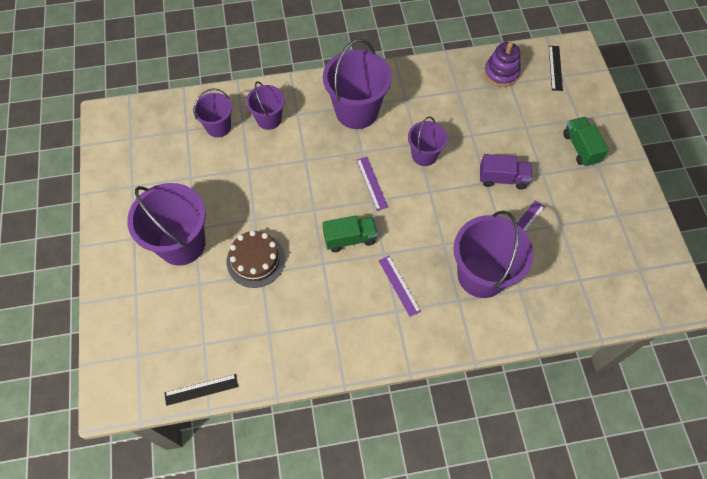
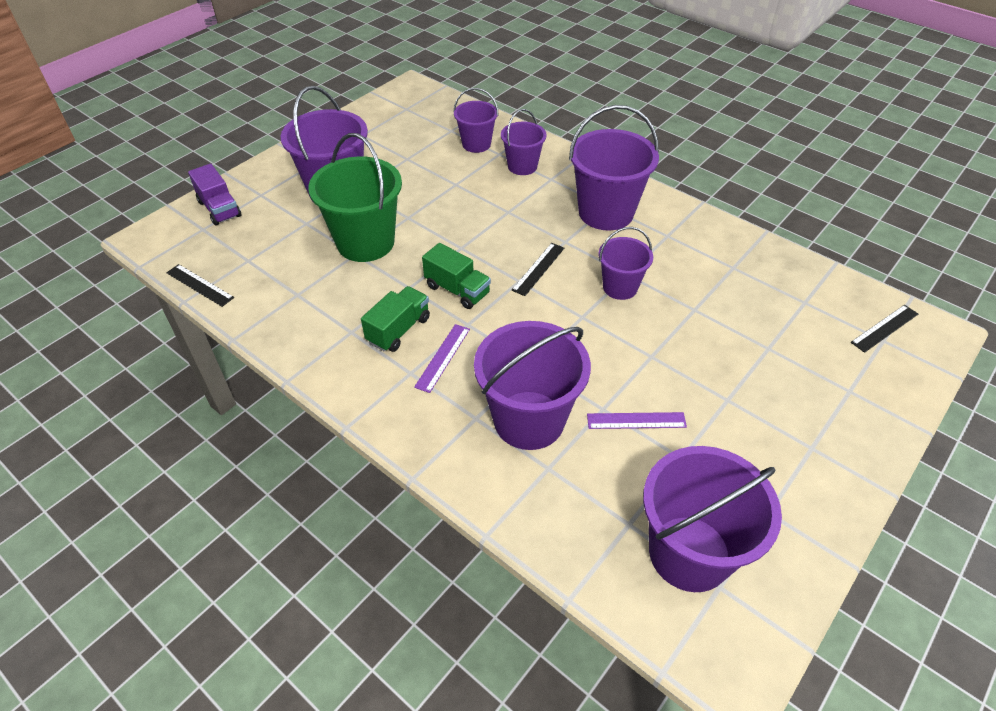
camera: 50 degrees right, 15 degrees down
brown cake [227,230,285,288] -> green bucket [308,133,402,262]
purple ruler [357,157,388,211] -> black ruler [512,243,564,296]
purple truck [480,154,532,190] -> purple truck moved to [188,164,241,225]
purple stacking toy [484,42,521,87] -> none
green truck [563,117,609,167] -> green truck moved to [361,286,430,352]
none -> purple bucket [643,446,782,592]

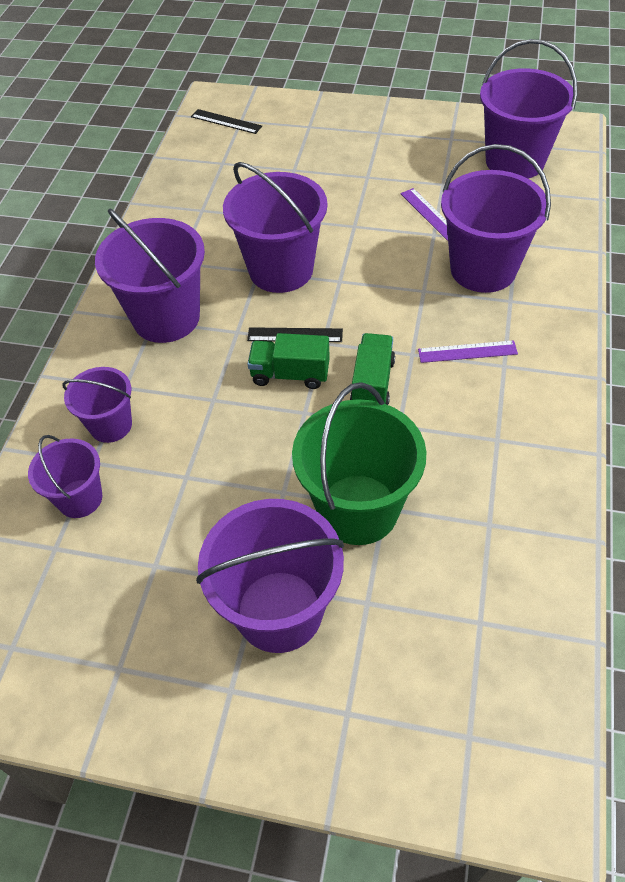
camera: 115 degrees left, 5 degrees up
black ruler [166,264,234,307] -> none
purple truck [188,164,241,225] -> none
green truck [361,286,430,352] -> green truck moved to [248,333,330,389]
purple bucket [598,227,653,300] -> purple bucket [223,162,328,293], size x1.75

